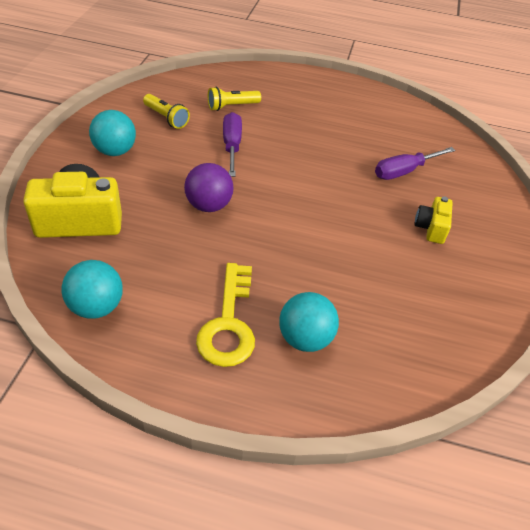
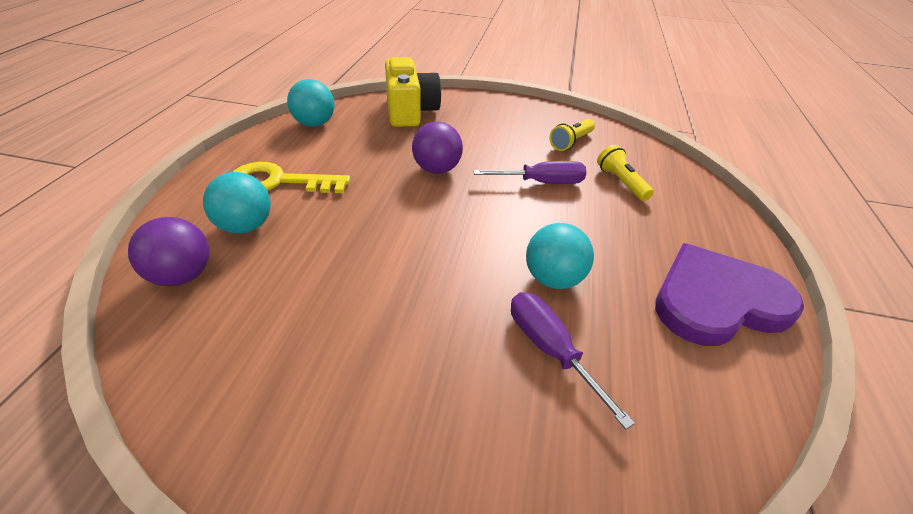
camera: 90 degrees right, 5 degrees down
turquoise ball [89,110,136,156] -> turquoise ball moved to [526,223,594,289]
yellow camera [415,197,453,244] -> none
none -> purple ball [128,217,210,286]
none -> purple heart [655,243,804,346]

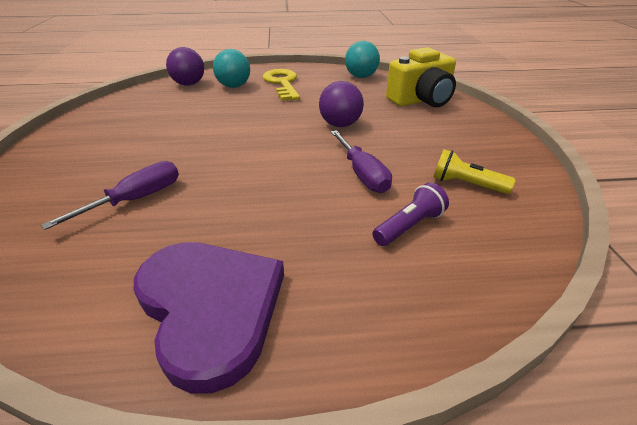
camera: 75 degrees right, 5 degrees down
turquoise ball [526,223,594,289] -> none
yellow flashlight [597,145,654,201] -> purple flashlight [372,182,449,246]

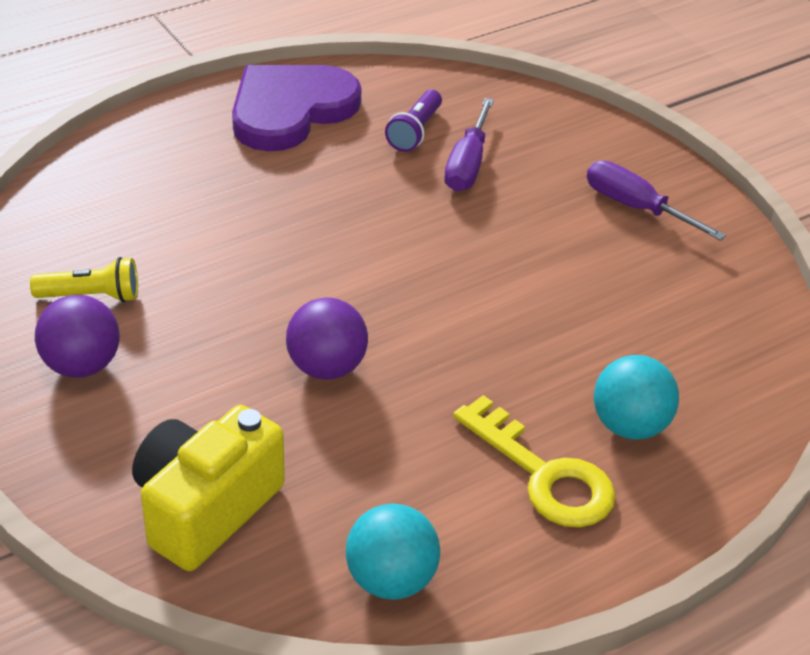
camera: 150 degrees right, 5 degrees up
purple heart [134,242,284,394] -> purple heart turned 105 degrees clockwise [232,65,362,151]
purple ball [166,47,204,86] -> purple ball moved to [35,295,120,377]
purple screwdriver [331,130,392,193] -> purple screwdriver moved to [587,161,726,241]
purple flashlight [372,182,449,246] -> purple flashlight moved to [385,90,442,152]

